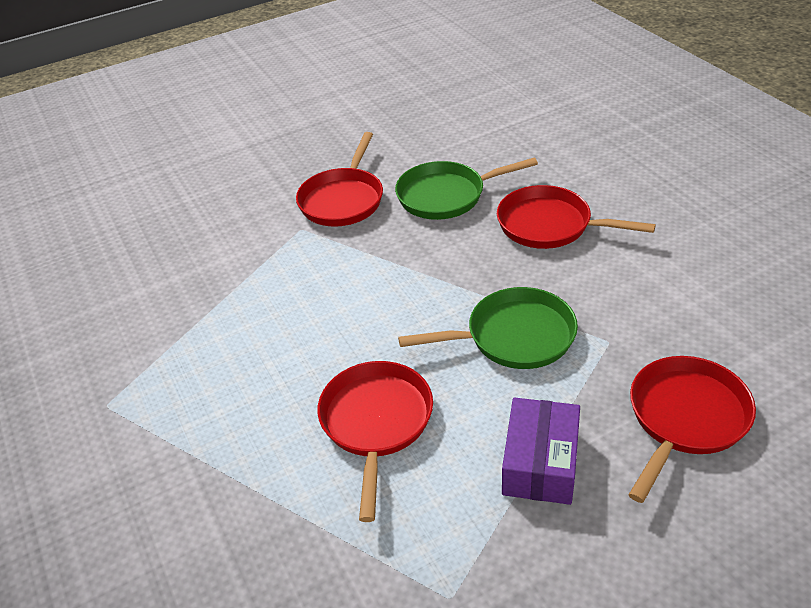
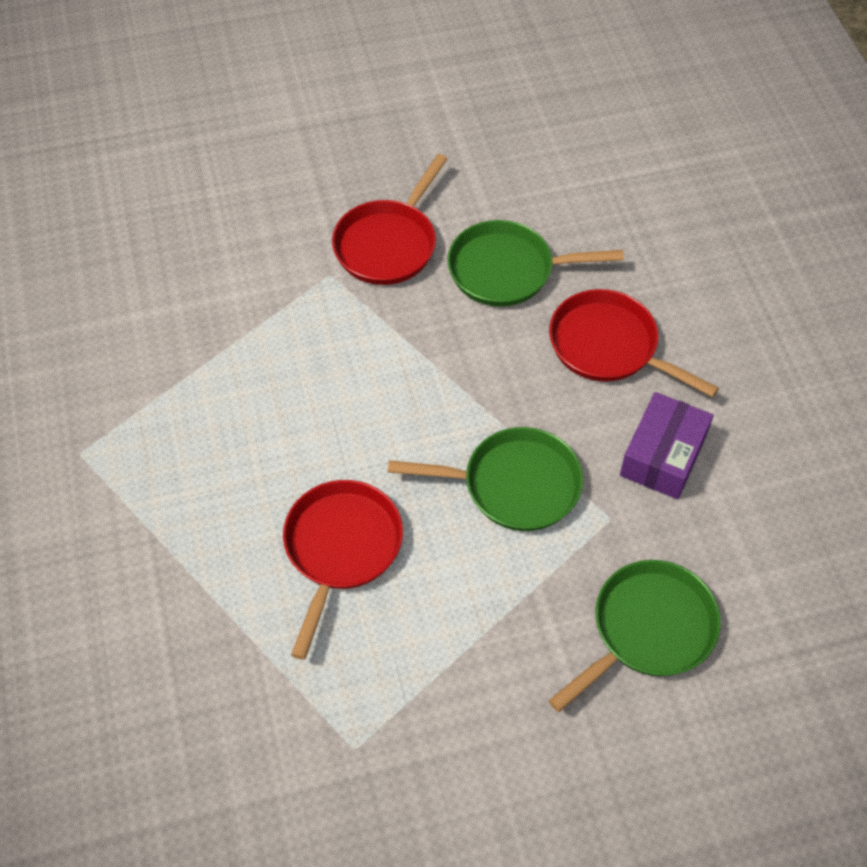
camera: 10 degrees right, 15 degrees up
purple box [502,397,580,505] -> purple box moved to [620,392,713,499]
red pan [628,356,756,503] -> green pan [549,560,721,712]

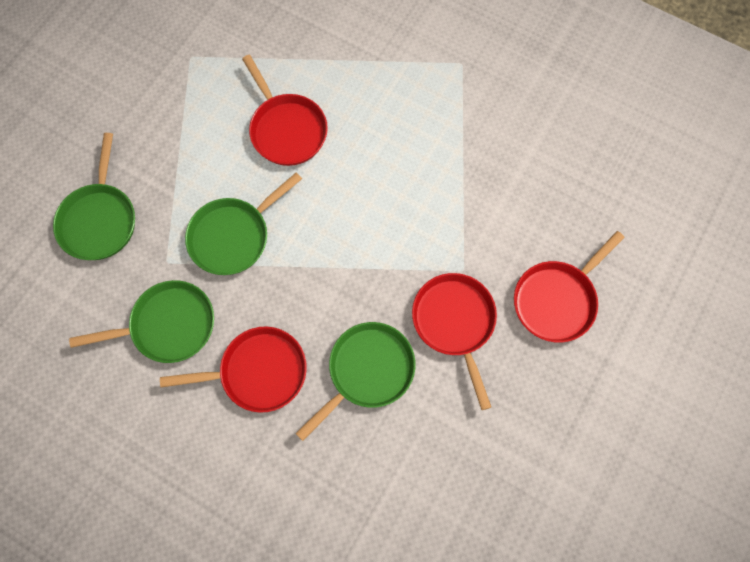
camera: 135 degrees right, 15 degrees up
purple box [620,392,713,499] -> green pan [69,280,214,363]
none -> red pan [514,231,625,343]

